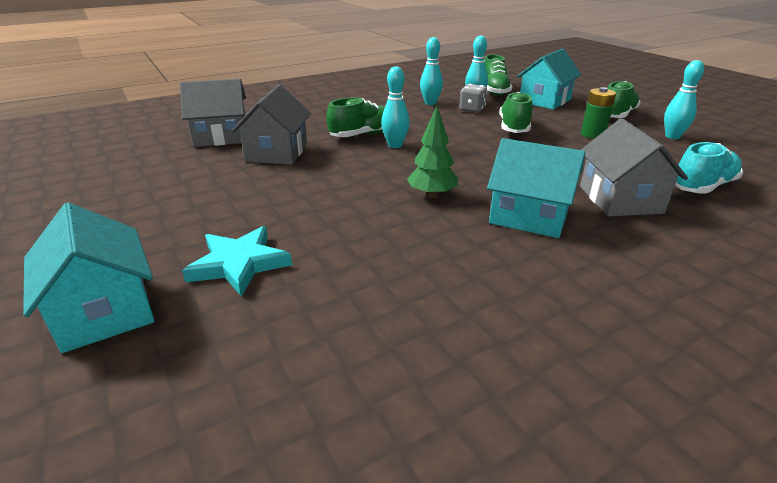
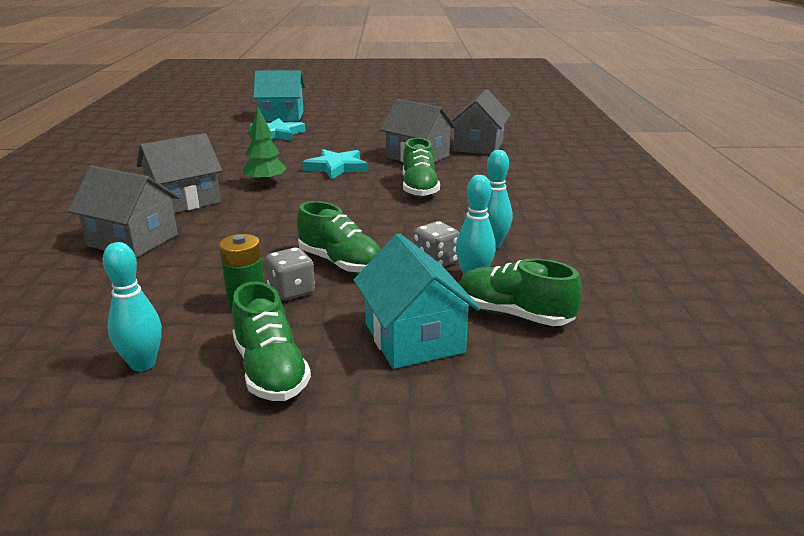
camera: 120 degrees right, 5 degrees down
turquoise bowling pin [381,66,410,148] -> none
turquoise house [487,138,585,238] -> grey house [136,133,222,213]
turquoise shoe [675,142,743,193] -> none
none -> grey dice [265,248,315,300]
none -> turquoise star [302,149,368,180]

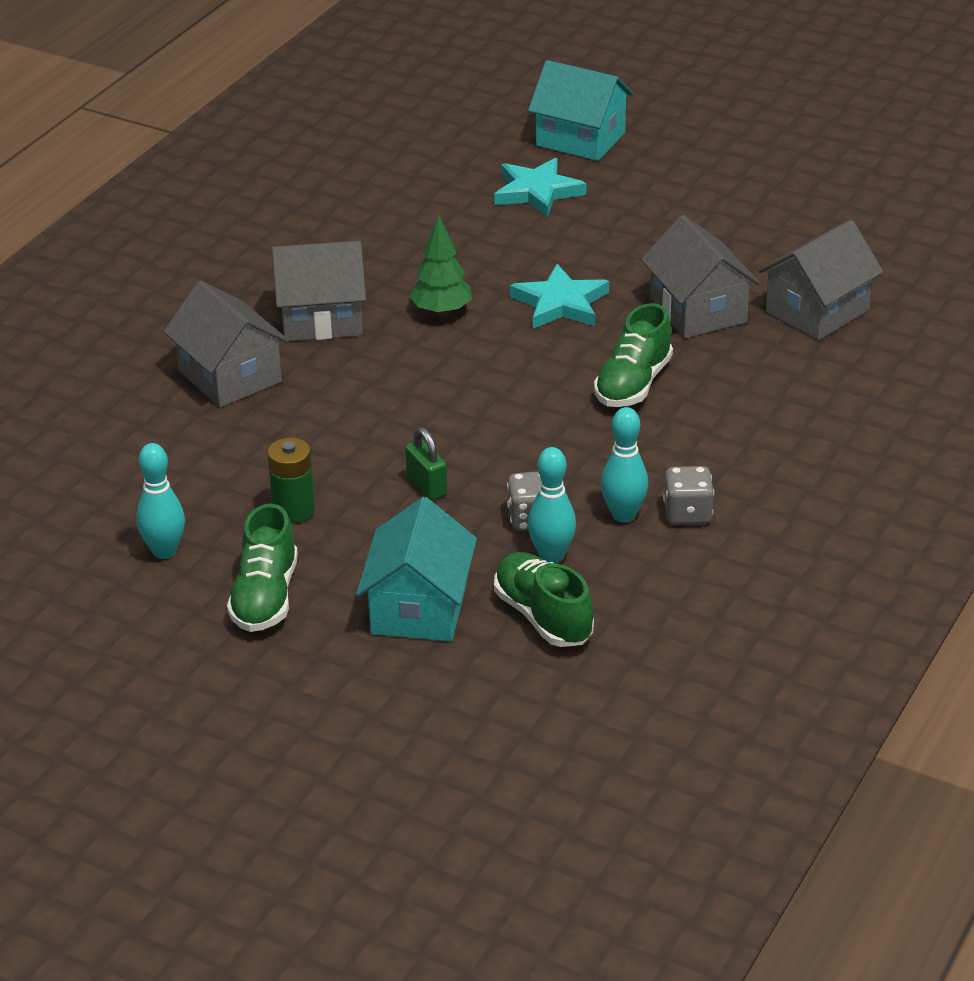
camera: 30 degrees right, 10 degrees up
grey dice [265,248,315,300] -> grey dice moved to [663,466,714,525]
green shoe [297,201,381,273] -> green padlock [405,427,447,500]

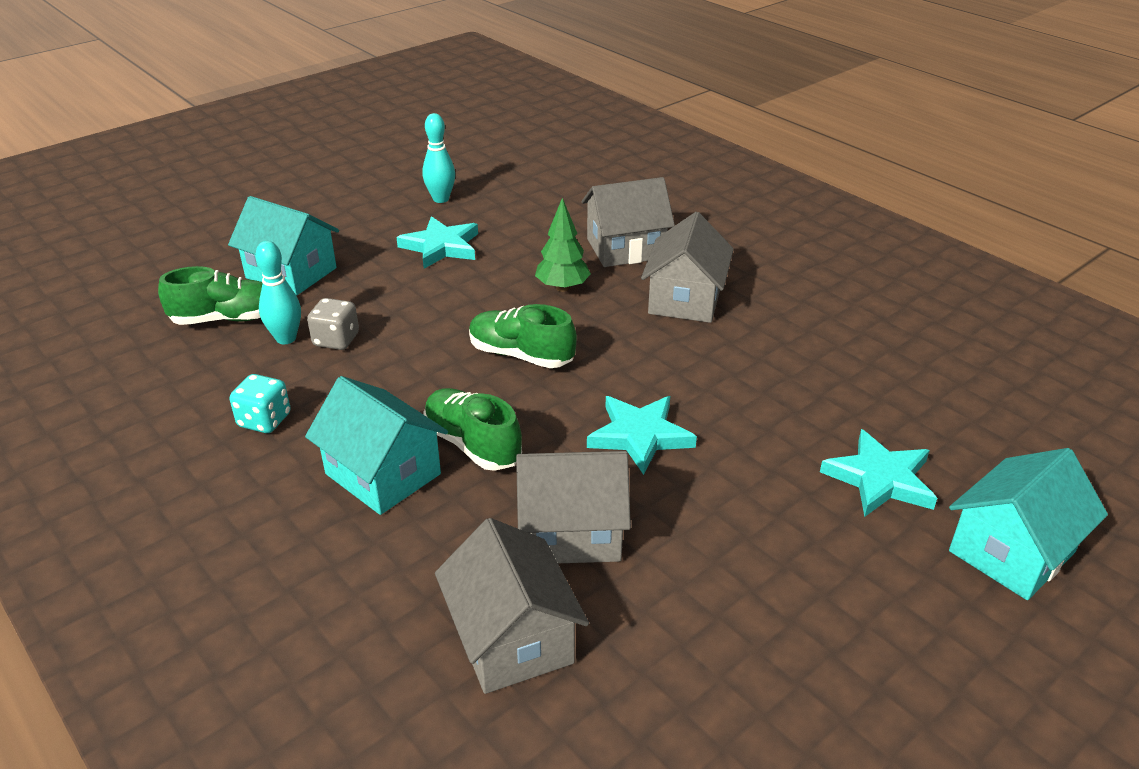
camera: 110 degrees right, 0 degrees up
green shoe [227,503,298,632] -> green shoe moved to [469,304,577,368]
green battery [267,438,315,524] -> turquoise star [396,216,478,269]
green padlock [405,427,447,500] -> none
green tree [409,214,472,316] -> green tree moved to [535,198,591,292]
turquoise bowling pin [601,407,648,523] -> none
grey dice [663,466,714,525] -> turquoise dice [230,374,291,433]
none -> turquoise house [305,376,448,515]

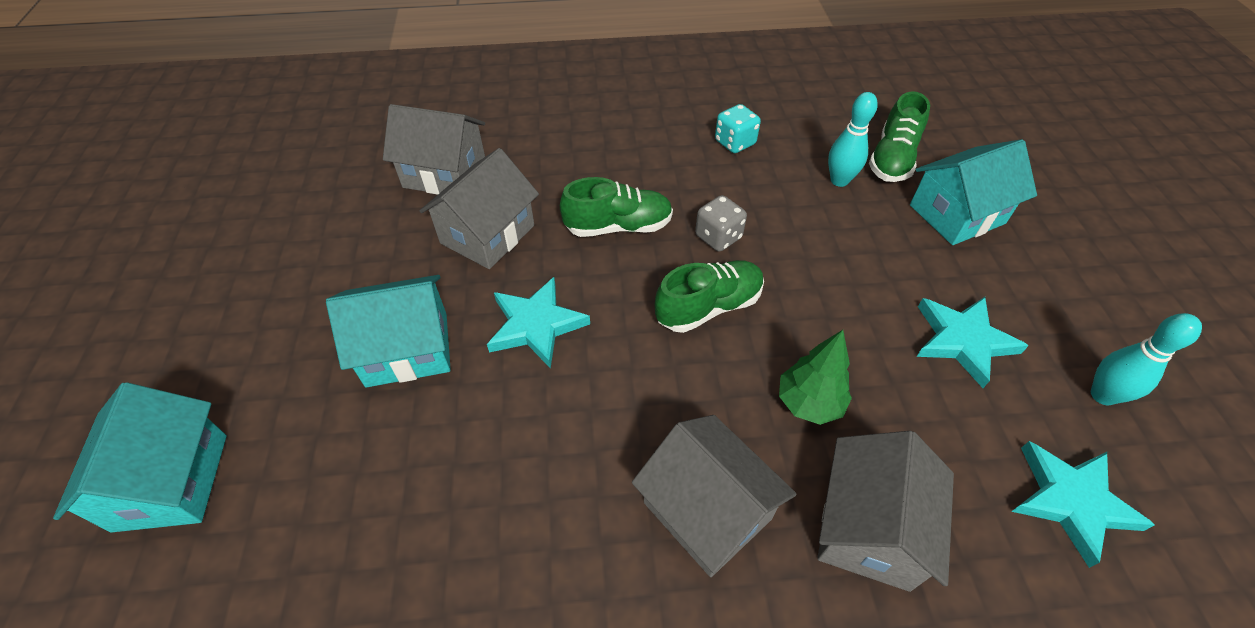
camera: 125 degrees right, 15 degrees up
turquoise house [305,376,448,515] -> turquoise house moved to [326,275,451,388]
grey dice [307,298,359,350] -> grey dice moved to [695,195,747,252]
turquoise star [820,429,937,517] -> turquoise star moved to [1011,441,1155,568]

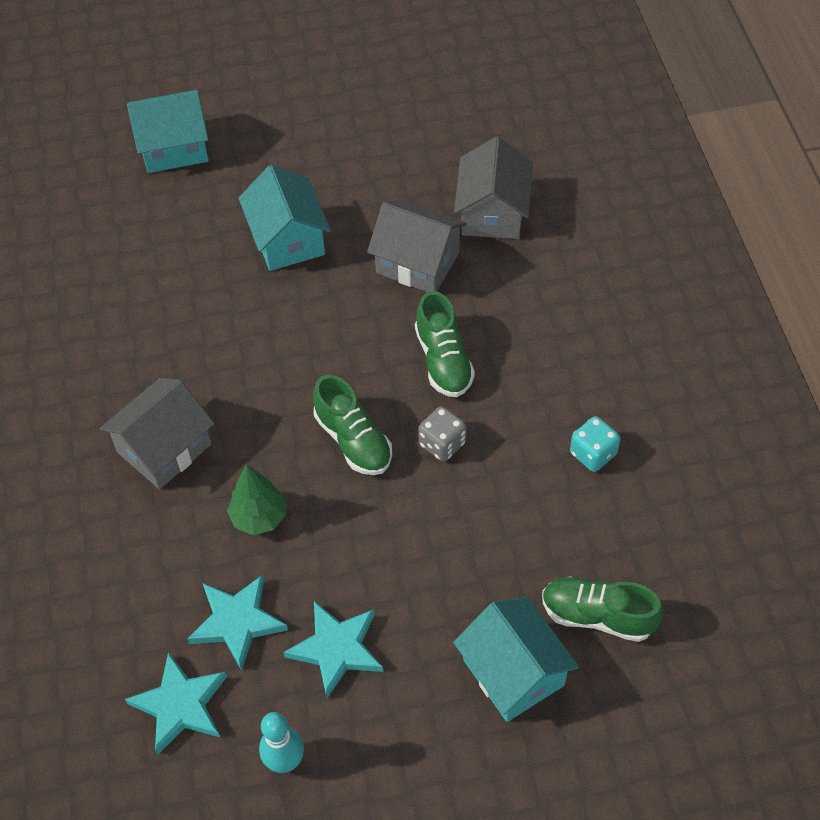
camera: 85 degrees right, 5 degrees up
turquoise star [487,277,590,369] -> turquoise star moved to [187,575,288,671]
grey house [817,431,954,592] -> none
turquoise bowling pin [828,92,878,187] -> none

